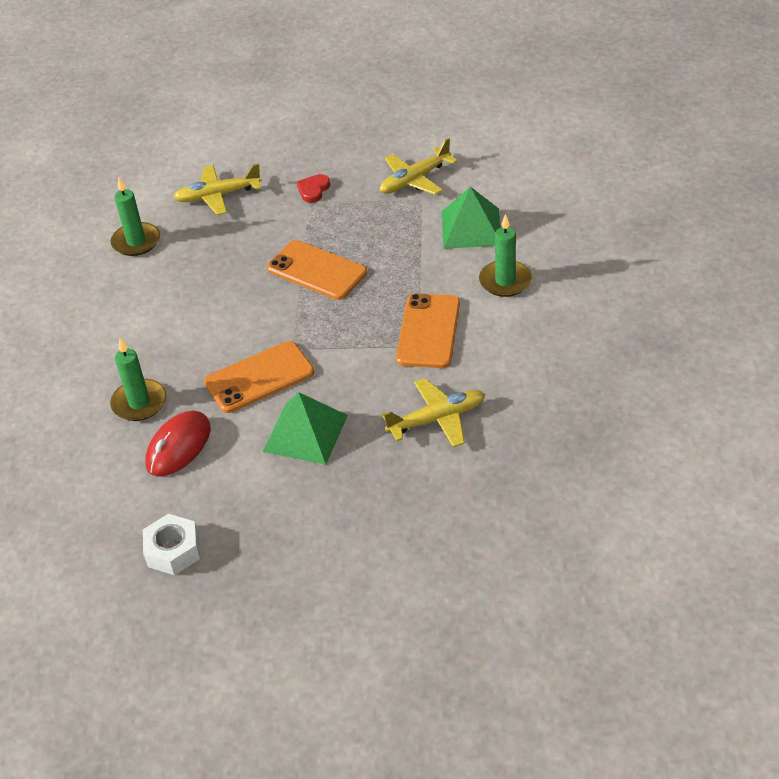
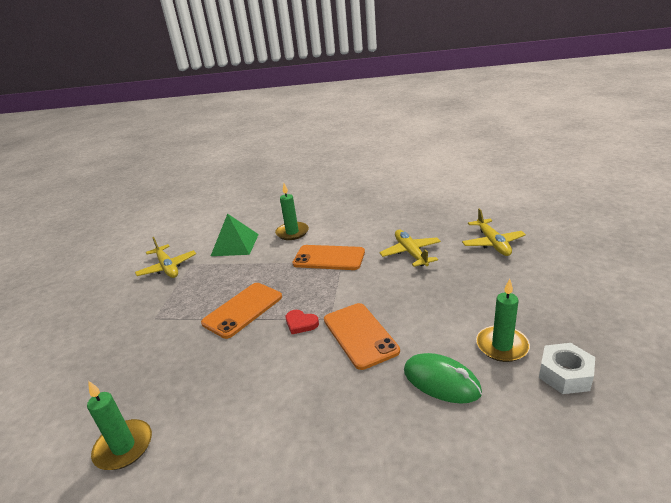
camera: 85 degrees left, 15 degrees down
green candle [110,338,167,421] -> green candle moved to [476,279,530,362]
red mouse [145,410,211,477] -> green mouse [404,353,482,404]
yellow plane [173,164,262,215] -> yellow plane moved to [462,208,526,256]
green pyramid [262,392,348,465] -> none
red heart [297,174,330,203] -> red heart moved to [286,310,319,334]

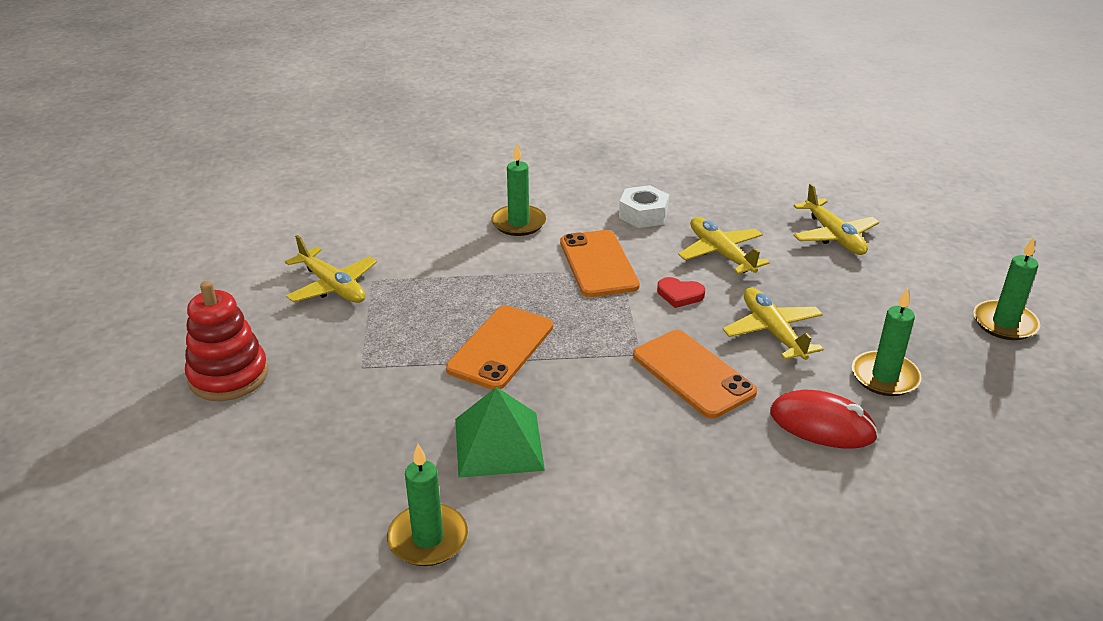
camera: 15 degrees left, 5 degrees up
green pyramid [211,214,259,256] -> green pyramid moved to [455,387,545,478]
red heart [286,310,319,334] -> red heart moved to [657,277,705,308]
orange phone [292,245,365,270] -> orange phone turned 75 degrees clockwise [560,230,640,297]
green mouse [404,353,482,404] -> red mouse [770,390,878,449]
white nut [539,343,595,394] -> white nut moved to [619,185,669,228]
none -> red stacking toy [185,281,268,401]
none -> yellow plane [723,288,824,360]
none -> green candle [973,237,1040,340]

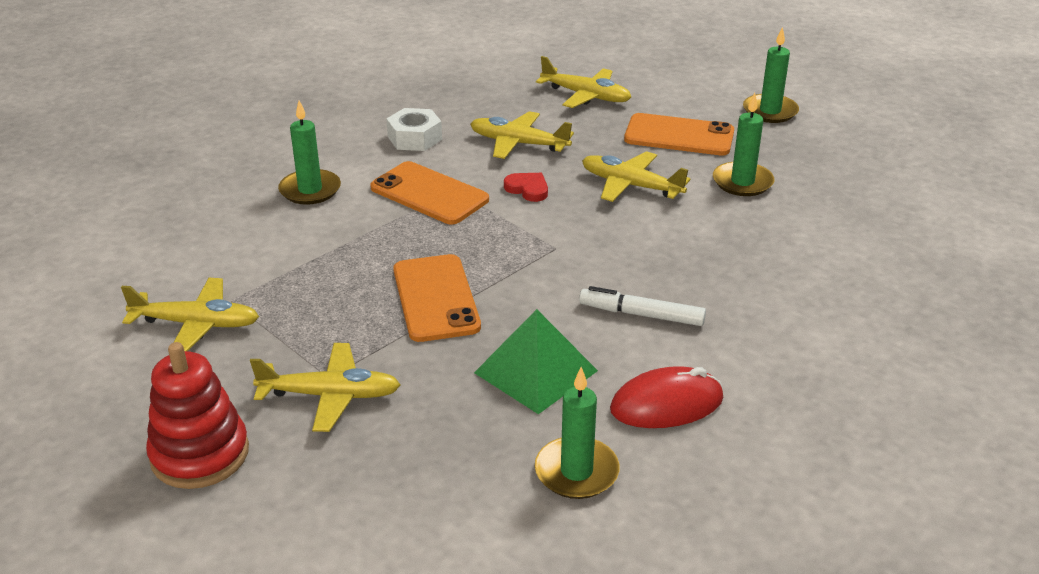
camera: 40 degrees left, 0 degrees up
orange phone [633,330,757,418] -> orange phone moved to [624,113,734,155]
red heart [657,277,705,308] -> red heart turned 120 degrees counterclockwise [504,173,548,202]
red mouse [770,390,878,449] -> red mouse moved to [610,366,723,428]
none -> yellow plane [250,343,401,432]
none -> white marker [579,286,706,326]

